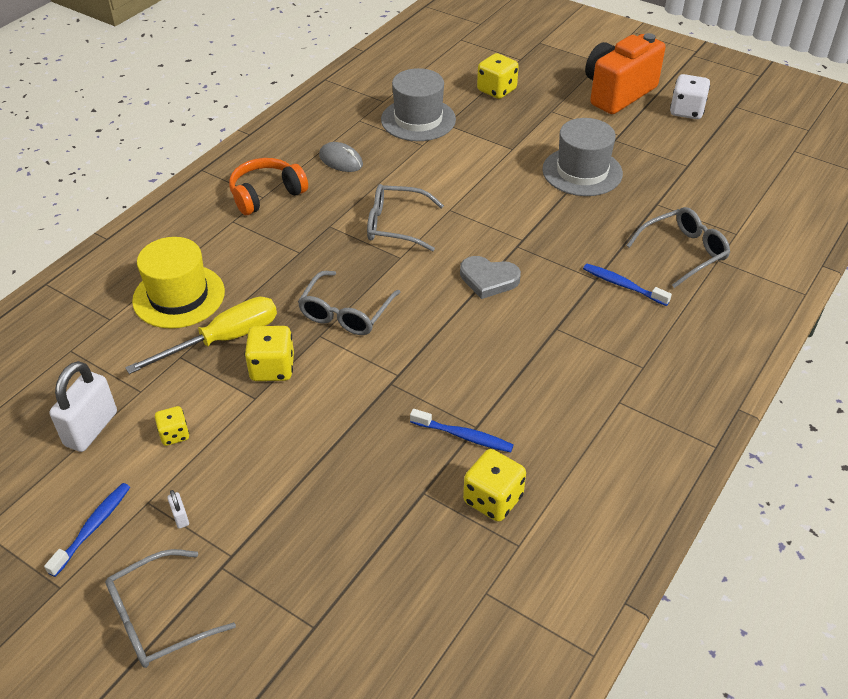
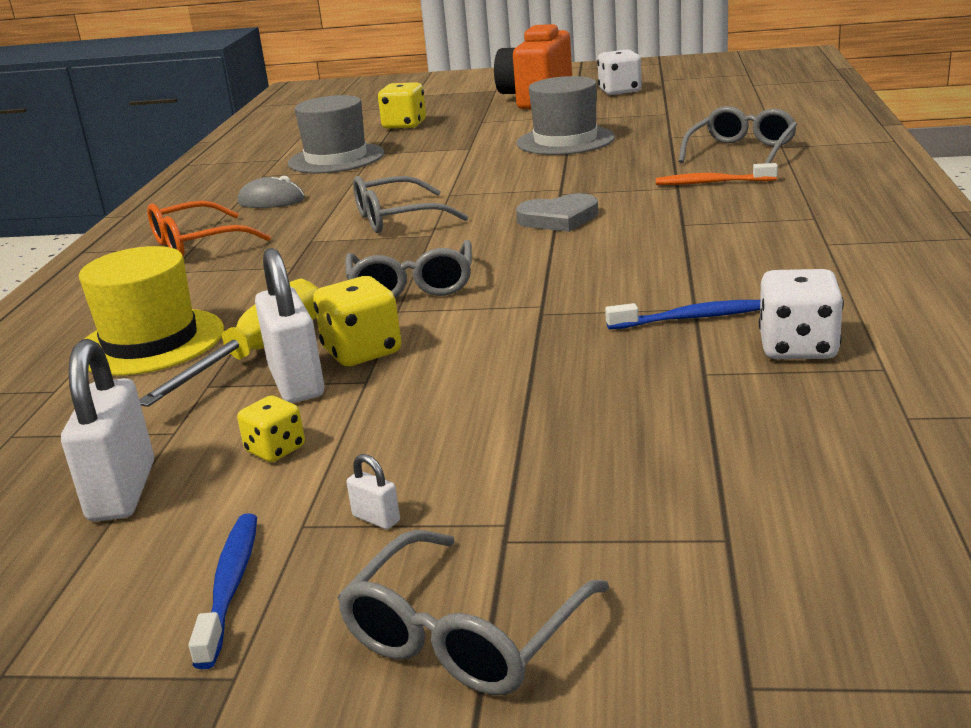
camera: 25 degrees left, 20 degrees down
orange headphones [229,158,308,215] -> orange glasses [147,201,271,257]
yellow dice [463,449,526,522] -> white dice [759,269,844,359]
blue toothbrush [583,264,672,306] -> orange toothbrush [656,163,778,185]
none -> white padlock [255,248,324,403]

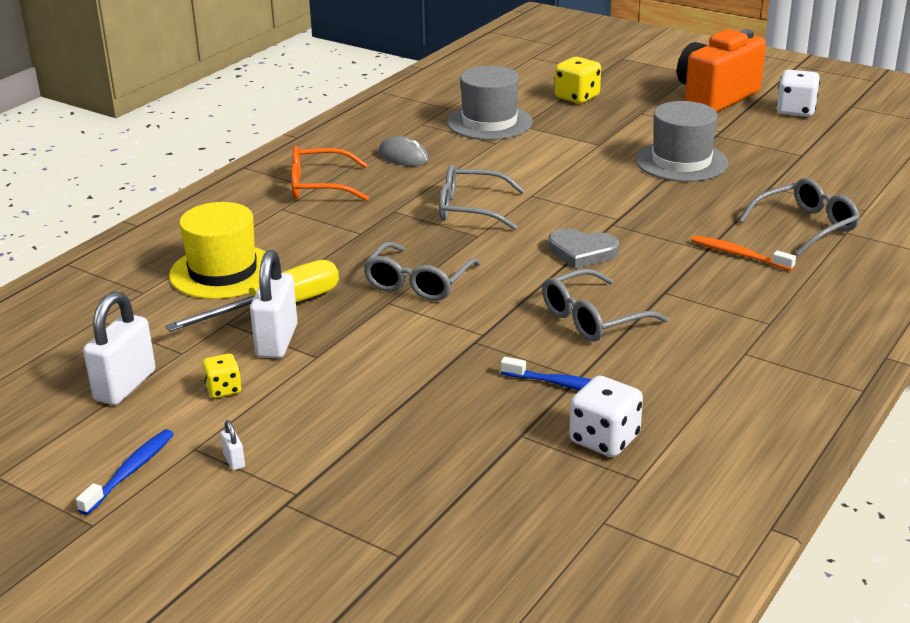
camera: 25 degrees right, 5 degrees up
yellow dice [313,276,401,366] -> none
grey glasses [337,530,609,695] -> grey glasses moved to [542,268,669,342]

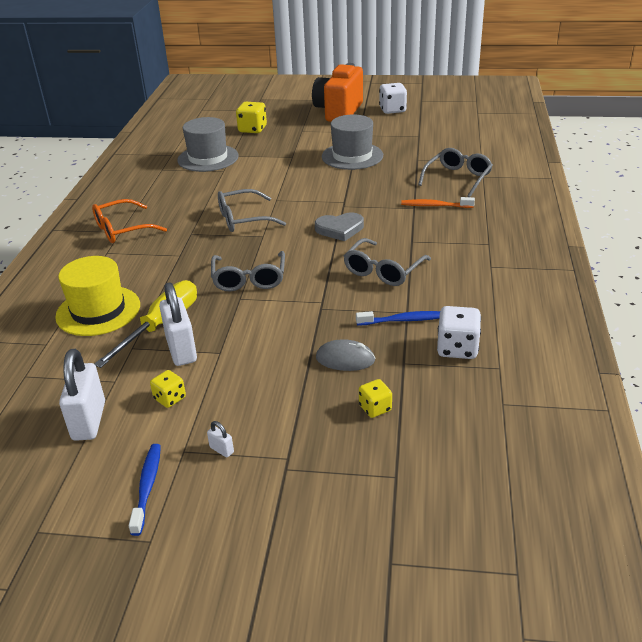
camera: 25 degrees left, 5 degrees up
grey mouse [378,136,429,166] -> grey mouse moved to [316,339,375,371]
none -> yellow dice [359,379,392,418]

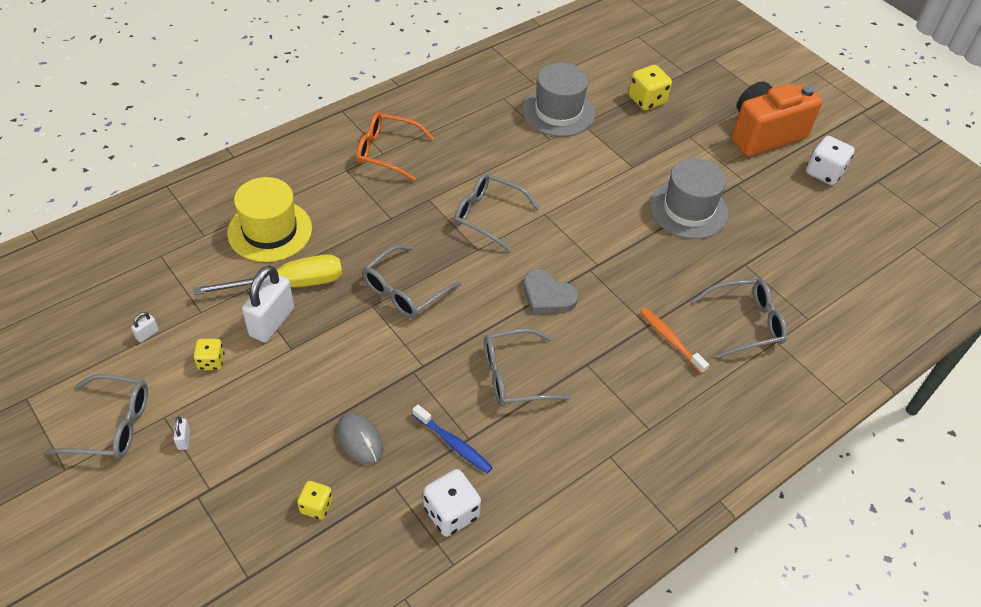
camera: 40 degrees right, 15 degrees up
white padlock [59,349,105,441] -> white padlock [131,312,159,342], size x0.42
blue toothbrush [129,444,161,536] -> grey glasses [46,374,148,459]

